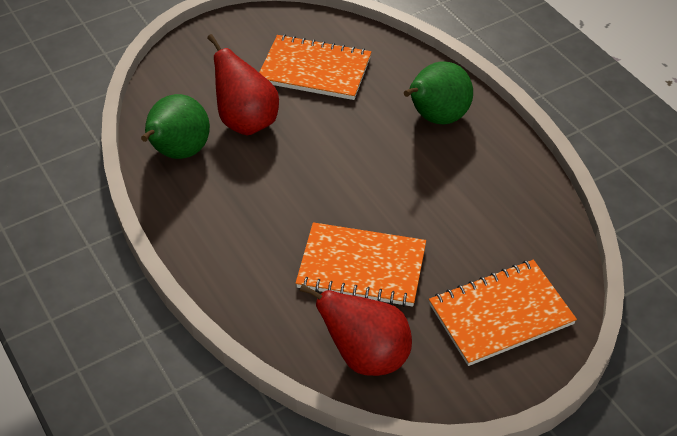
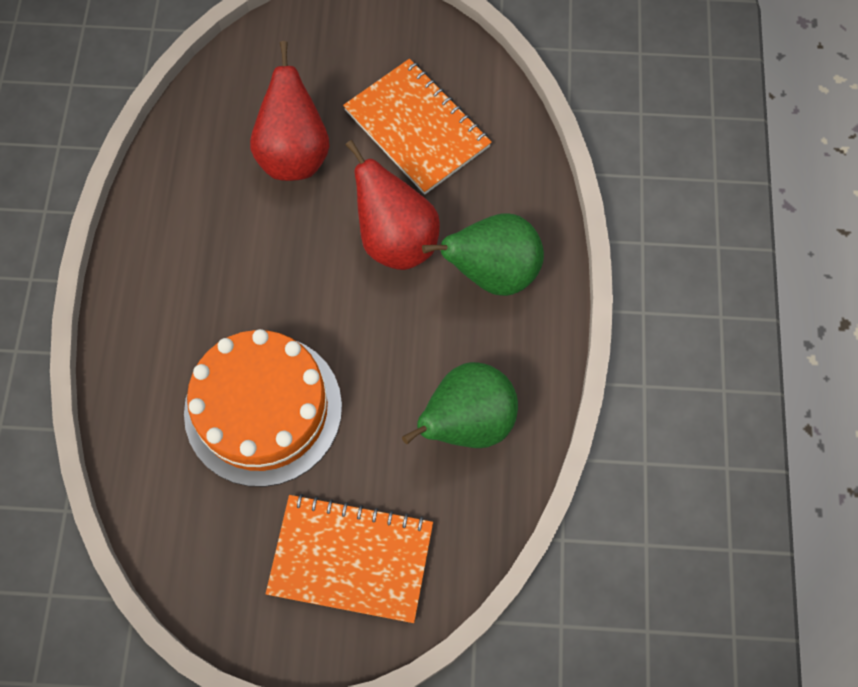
camera: 35 degrees right, 20 degrees up
green pear [141,94,210,159] -> green pear moved to [402,362,518,448]
orange notebook [295,222,426,307] -> orange cake [184,329,342,487]
red pear [299,284,412,376] -> red pear moved to [345,140,440,270]

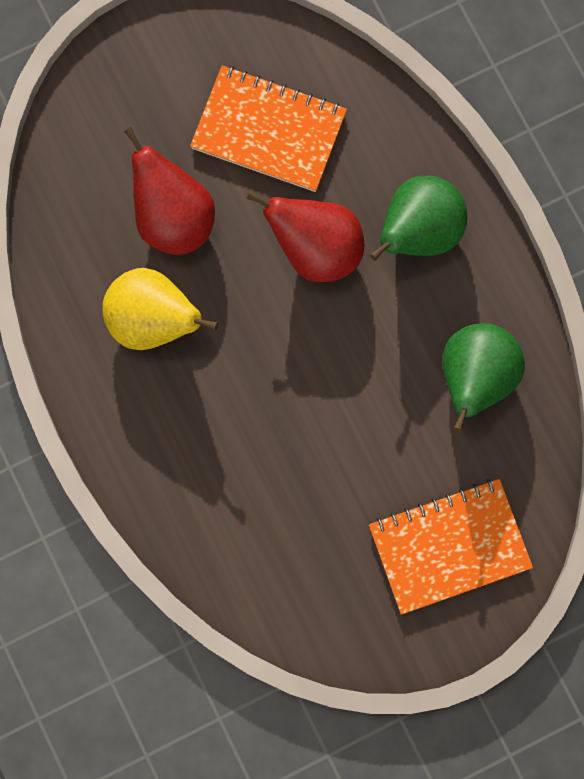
camera: 30 degrees left, 10 degrees up
orange cake [184,329,342,487] -> none
none -> yellow pear [102,268,218,350]

